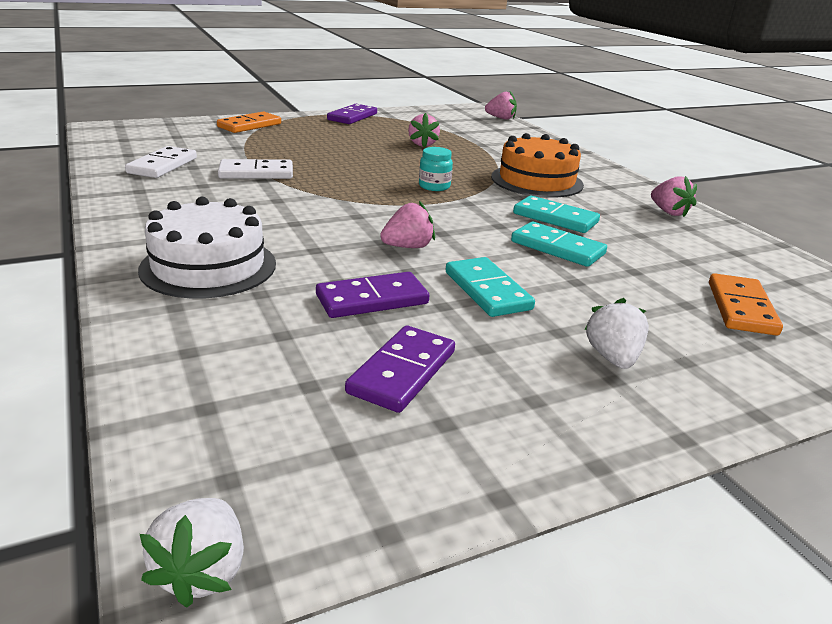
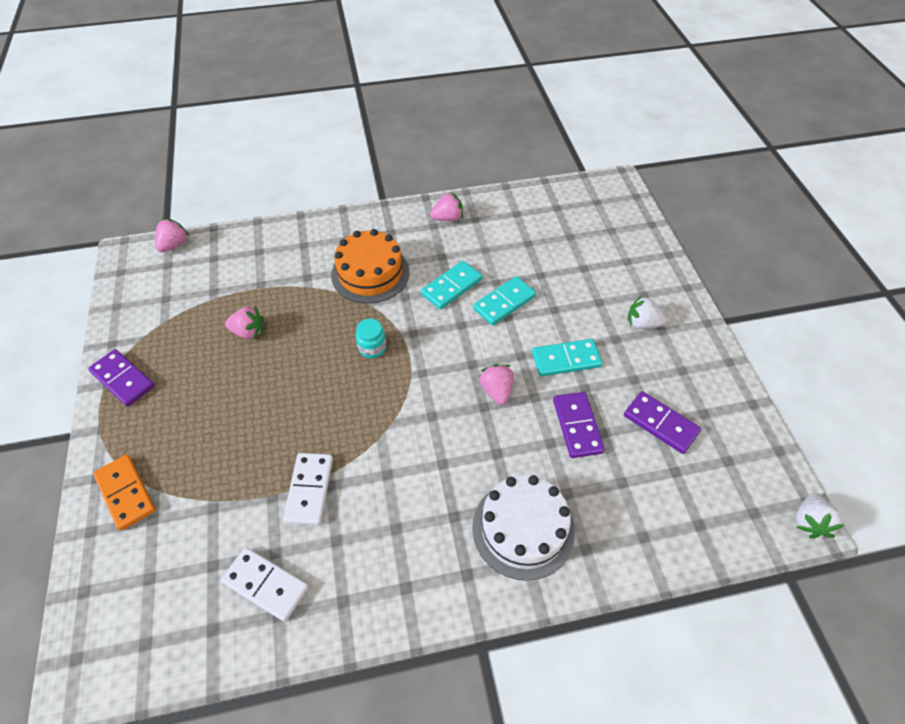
camera: 75 degrees left, 25 degrees up
white strawberry [140,498,244,608] -> white strawberry turned 90 degrees clockwise [796,493,844,538]
orange domino [709,273,783,336] -> none

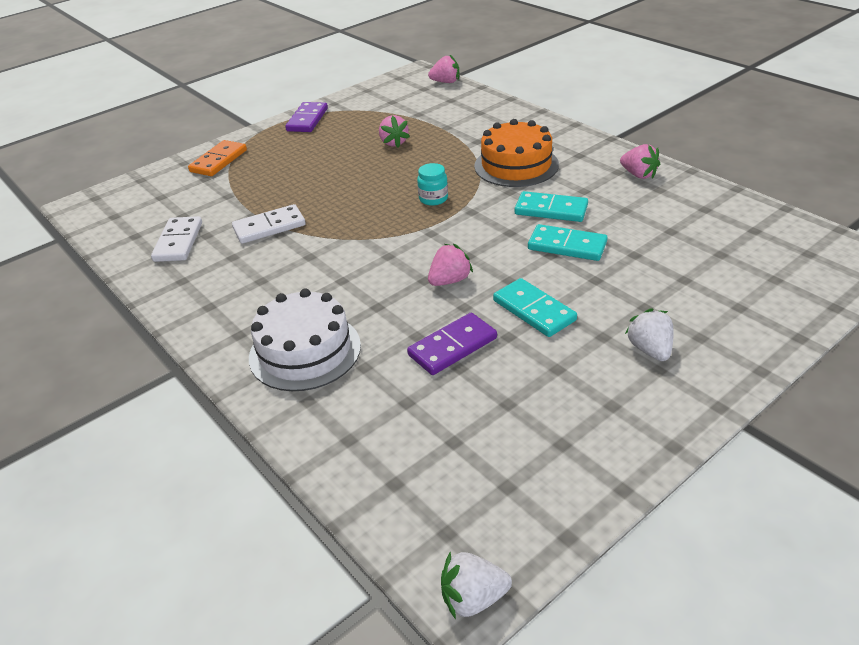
camera: 65 degrees right, 15 degrees down
purple domino [624,391,701,454] -> none

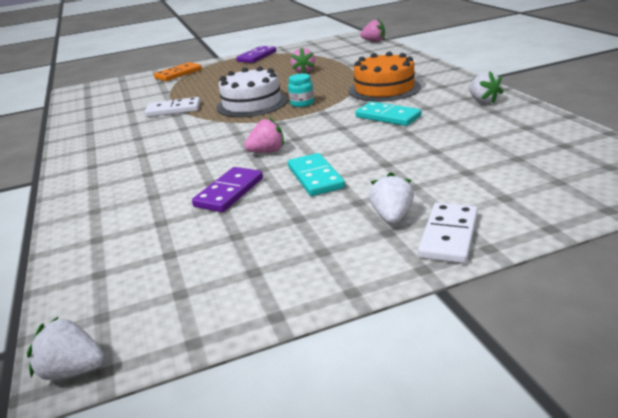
camera: 20 degrees right, 10 degrees down
white domino [151,216,202,262] -> white domino moved to [418,203,478,263]
white cake [249,288,361,391] -> white cake moved to [216,66,287,117]
purple domino [407,313,497,375] -> purple domino turned 45 degrees counterclockwise [192,167,263,212]
turquoise domino [528,224,608,261] -> none
pink strawberry [620,144,660,179] -> white strawberry [469,71,504,104]

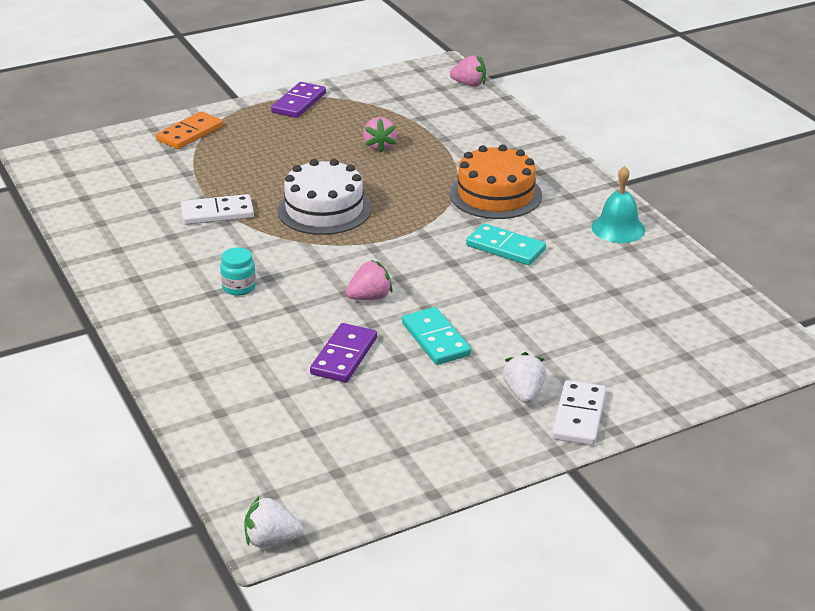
camera: 10 degrees left, 5 degrees up
turquoise jar [288,73,314,107] -> turquoise jar moved to [220,247,256,296]
white strawberry [469,71,504,104] -> turquoise bell [592,166,645,243]

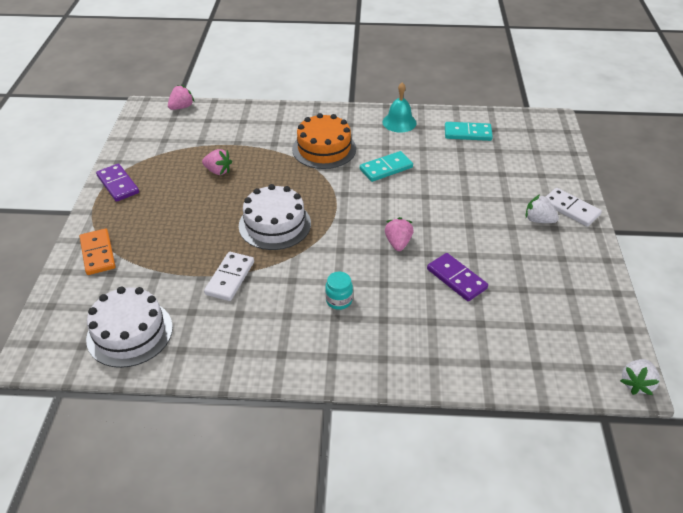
camera: 60 degrees left, 10 degrees up
turquoise domino [402,307,471,365] -> turquoise domino moved to [445,122,493,141]
none -> white cake [86,287,173,368]

